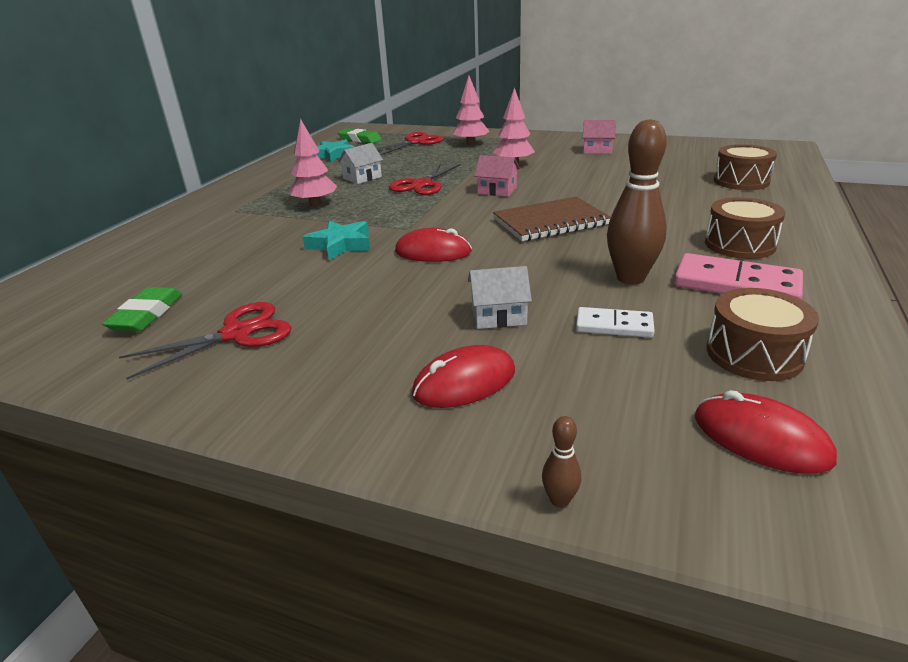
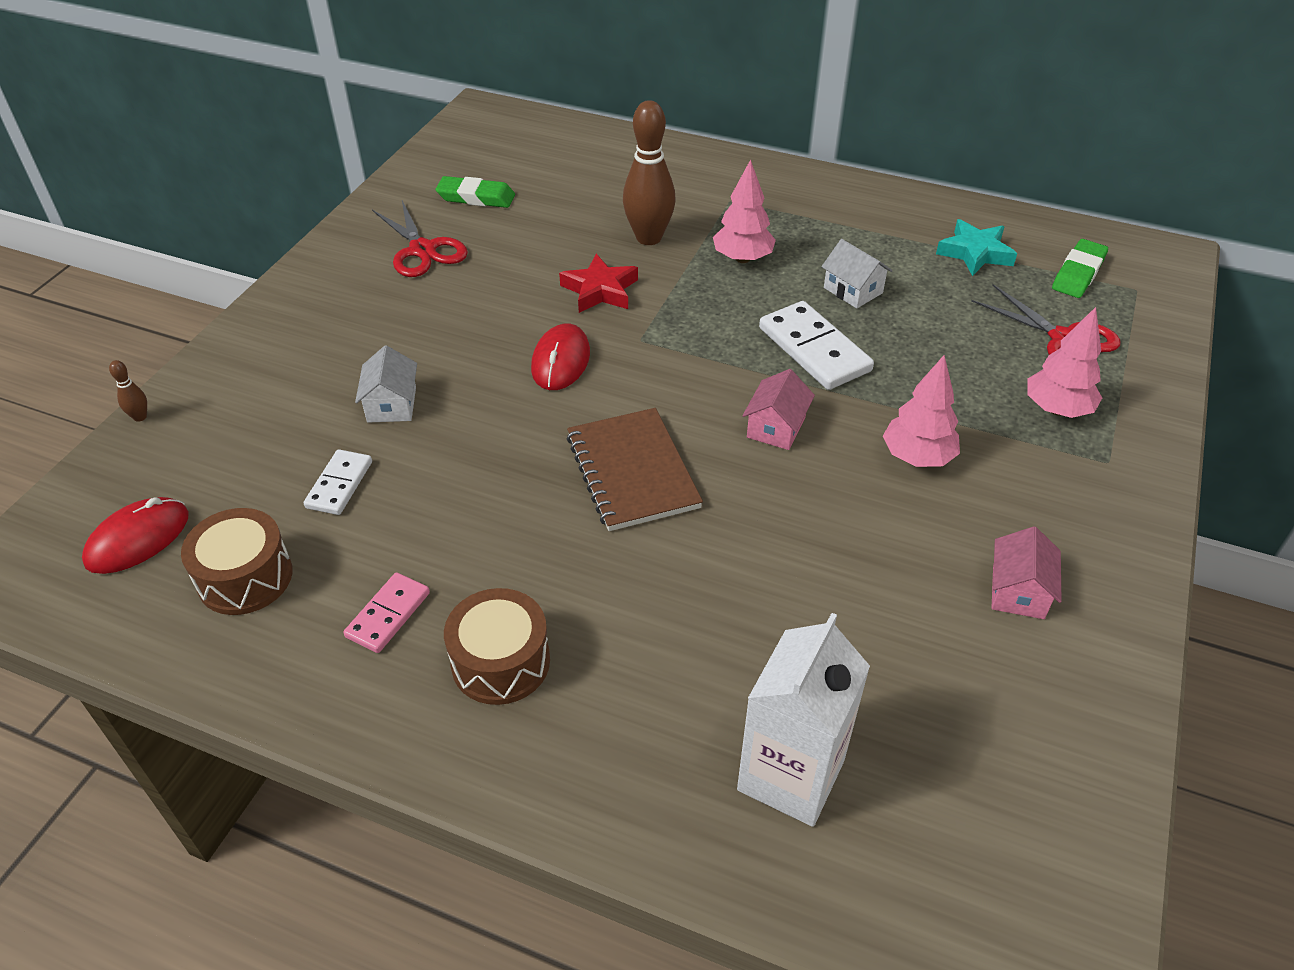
camera: 90 degrees right, 15 degrees up
turquoise star [303,221,370,260] -> red star [559,254,638,313]
red scissors [389,164,461,195] -> white domino [759,301,874,390]
red mouse [412,345,515,408] -> none
brown bowling pin [607,119,667,285] -> brown bowling pin moved to [623,100,676,245]
pink domino [674,253,803,300] -> pink domino [344,572,430,653], size x0.59
brown drum [714,144,777,190] -> white carton [737,613,870,827]

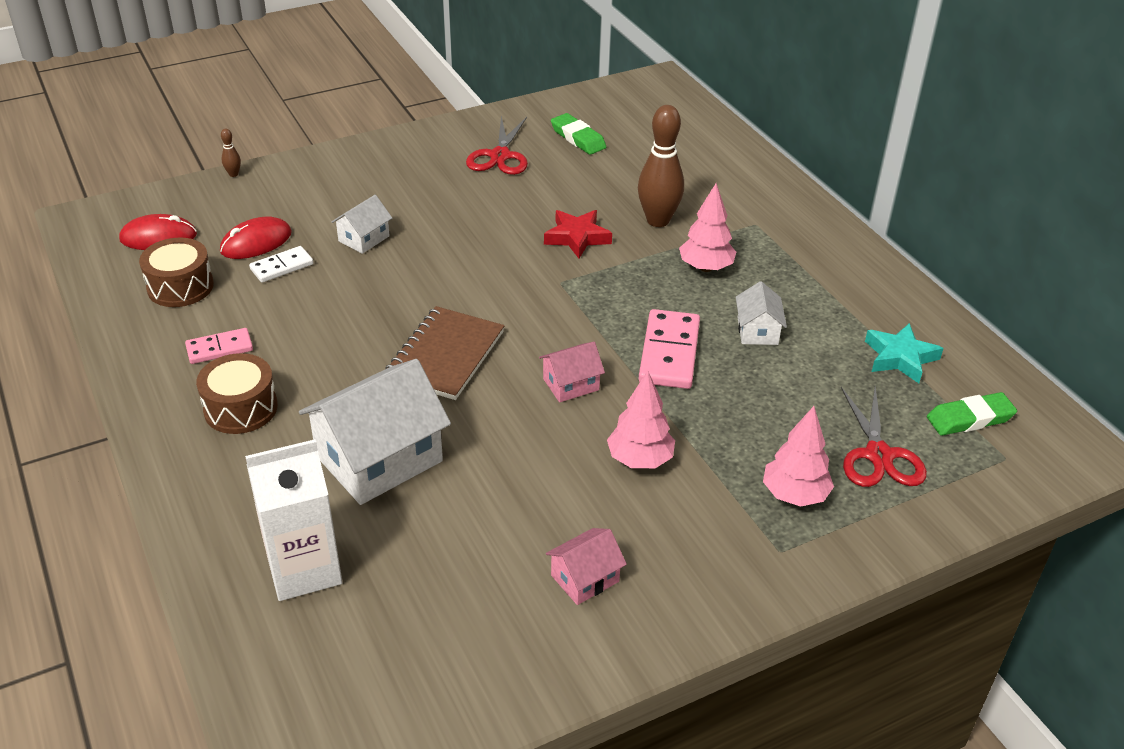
camera: 40 degrees right, 5 degrees down
red mouse [531,324,590,390] -> red mouse moved to [220,217,292,259]
white domino [759,301,874,390] -> pink domino [639,309,700,389]
none -> white house [299,359,451,505]

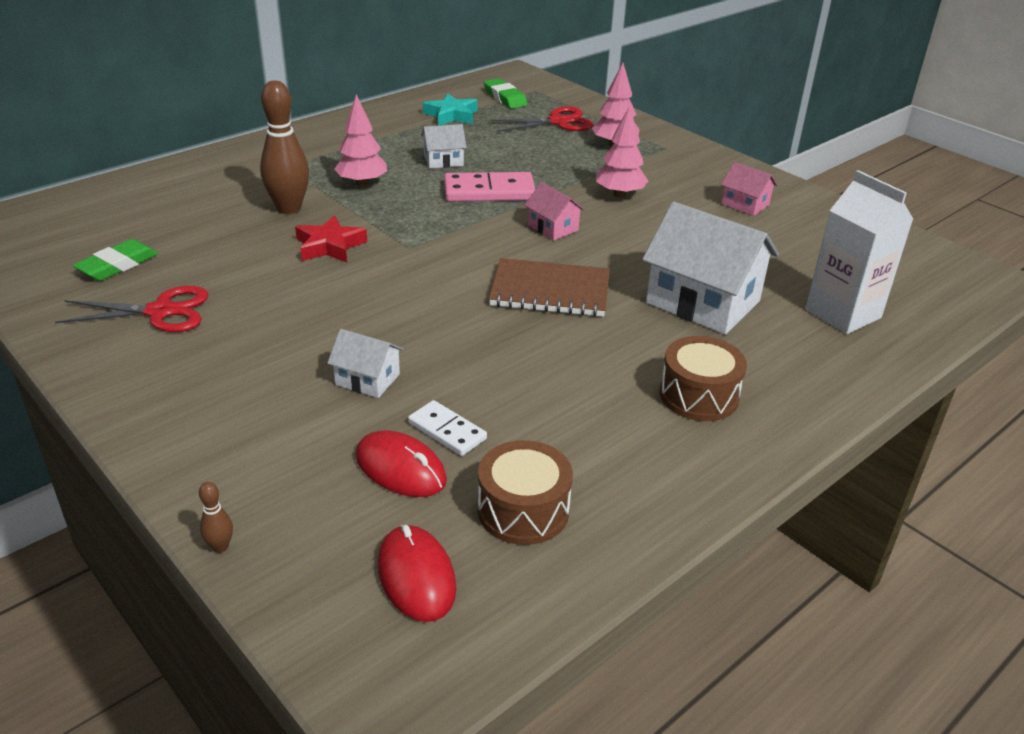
camera: 105 degrees left, 5 degrees down
pink domino [185,328,253,364] -> none

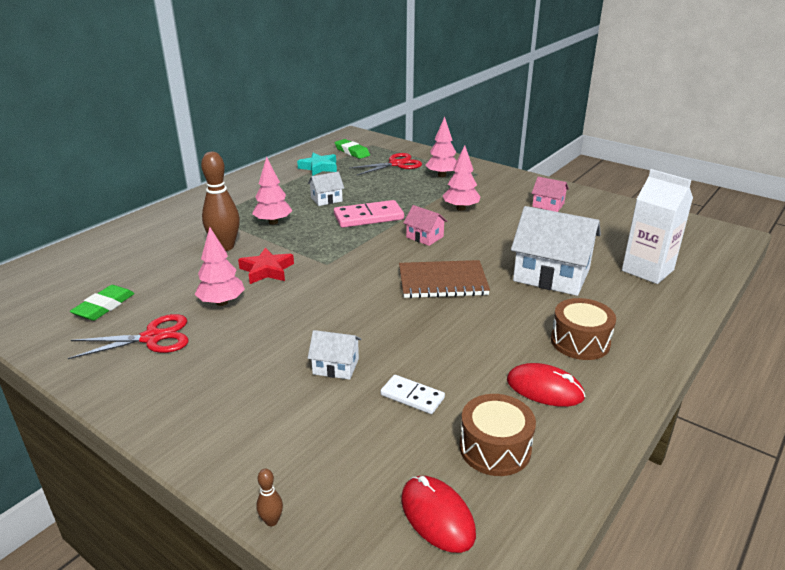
camera: 10 degrees left, 5 degrees down
red mouse [356,431,447,497] -> red mouse moved to [507,363,585,407]
none -> pink tree [195,227,245,306]

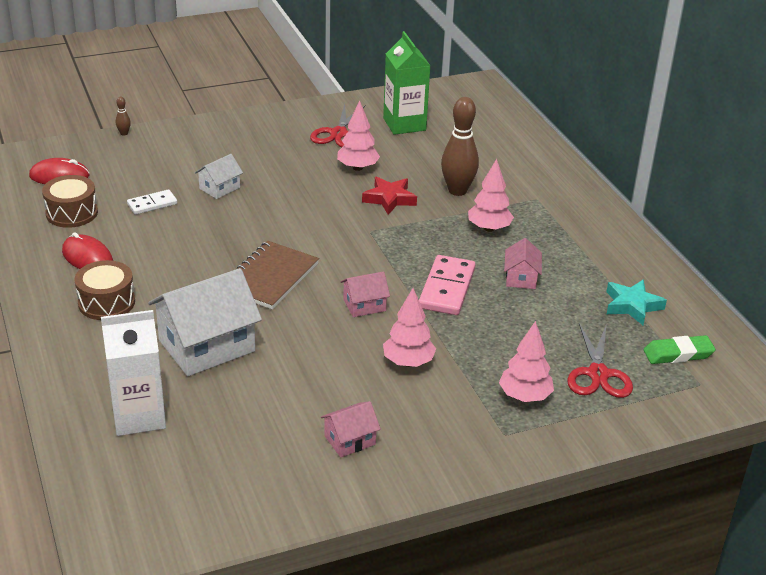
camera: 120 degrees right, 5 degrees up
green eraser [70,285,135,321] -> green carton [383,31,430,135]
white house [308,172,344,206] -> pink house [504,238,542,289]
red mouse [507,363,585,407] -> red mouse turned 75 degrees clockwise [62,232,113,269]

